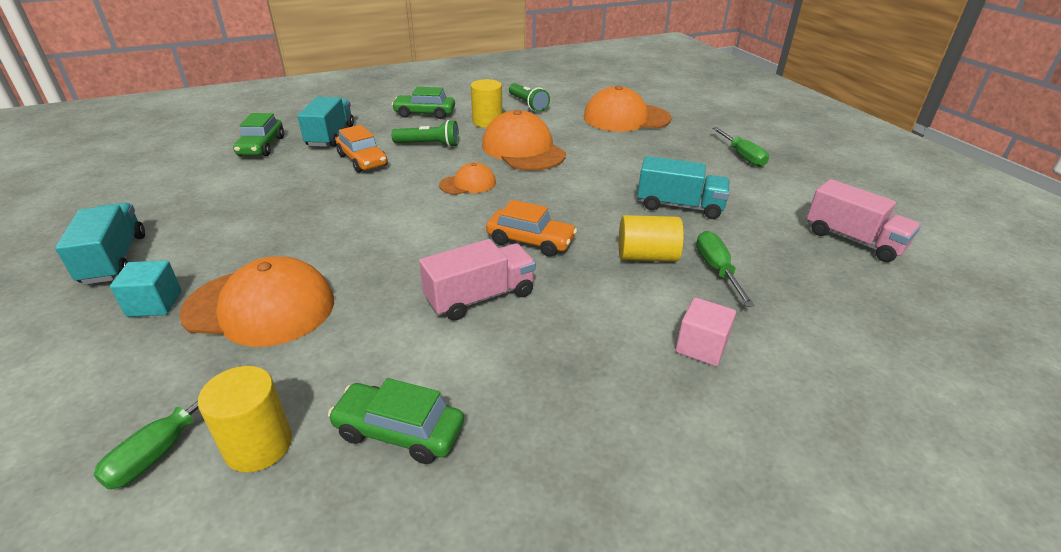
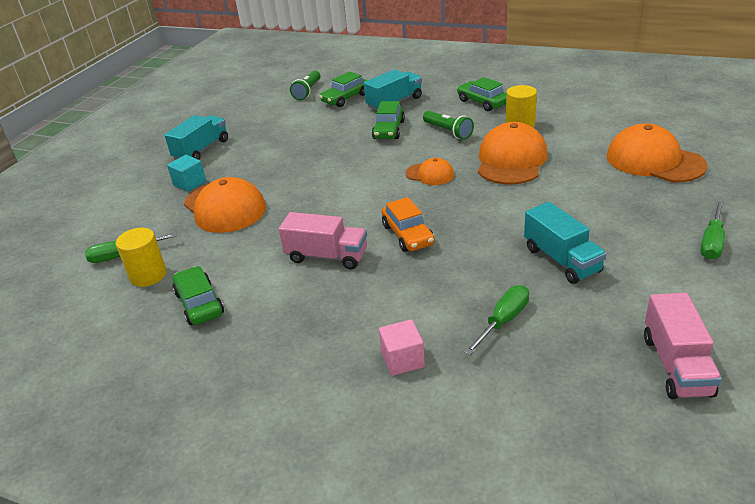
camera: 50 degrees right, 0 degrees up
orange car [336,125,388,173] -> green car [372,101,405,139]
green flashlight [509,83,550,112] -> green flashlight moved to [290,71,320,100]
yellow cylinder [619,215,684,262] -> none

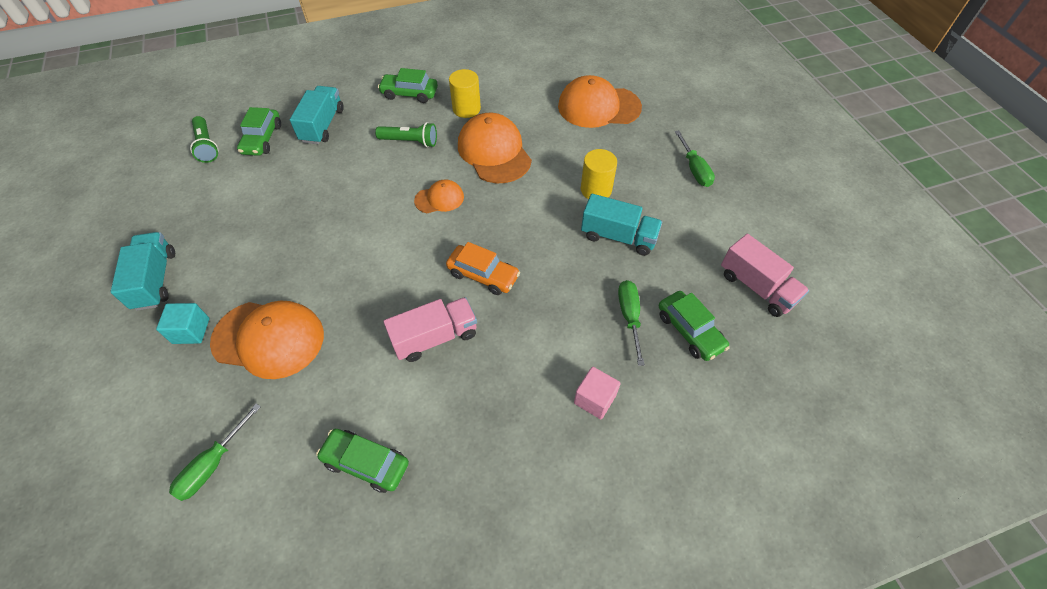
camera: 45 degrees left, 20 degrees up
yellow cylinder [116,228,167,287] -> yellow cylinder moved to [581,149,617,199]
green car [372,101,405,139] -> green car moved to [659,291,730,361]

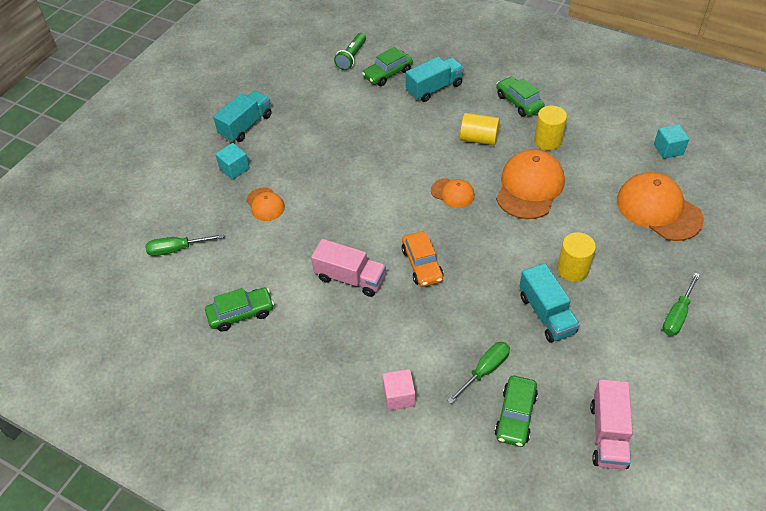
camera: 50 degrees right, 5 degrees down
orange cap [210,301,324,379] -> orange cap [246,187,285,221], size x0.53
green car [316,429,409,493] -> green car turned 90 degrees clockwise [205,288,274,331]
green flashlight [375,122,437,147] -> yellow cylinder [460,113,500,145]
none -> turquoise cube [654,124,689,159]

